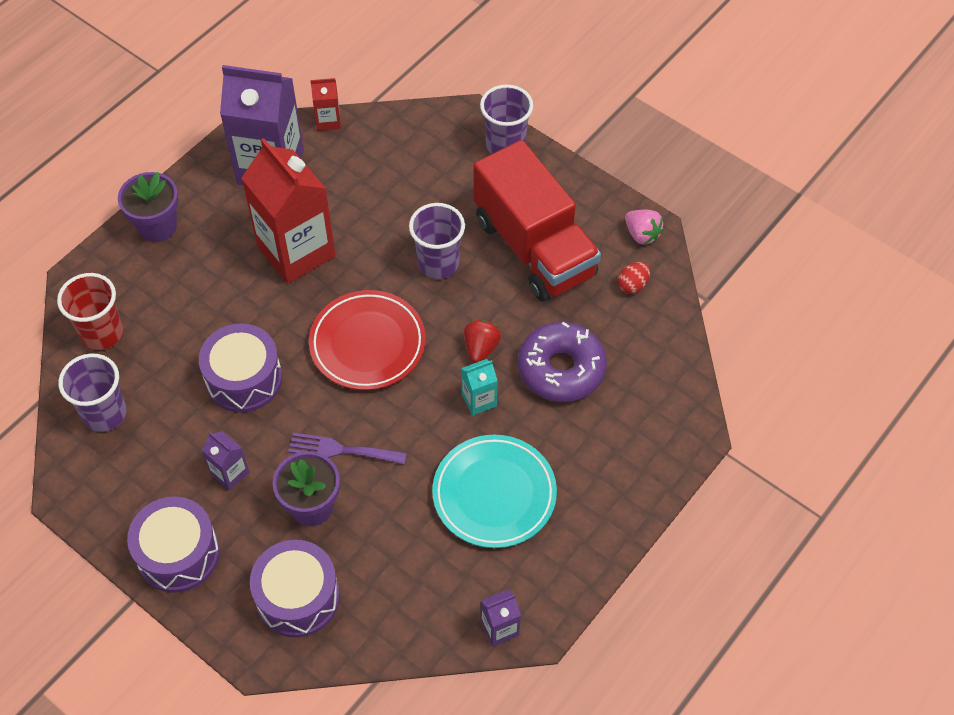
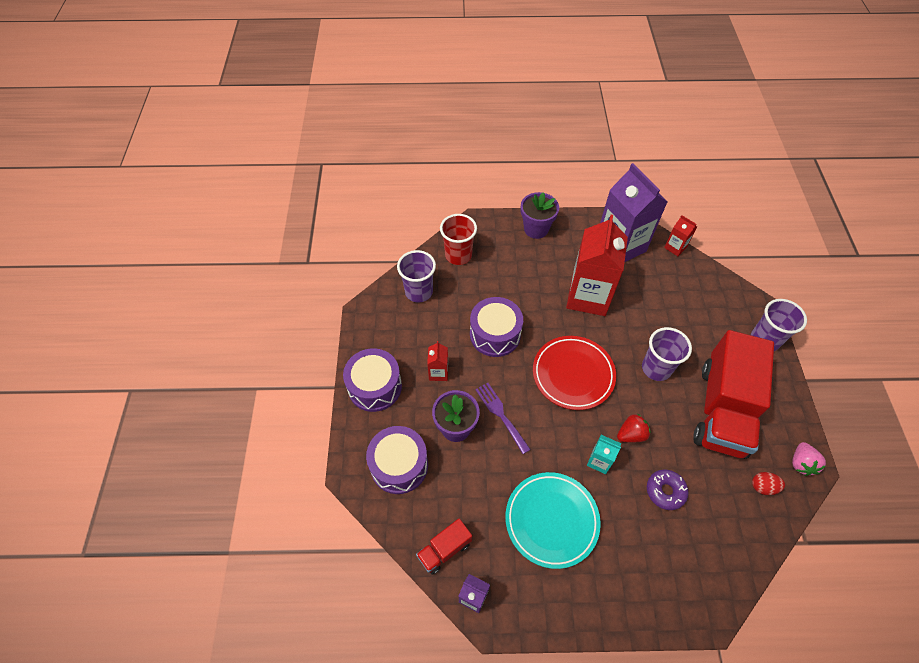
camera: 50 degrees right, 0 degrees up
purple carton [202,431,249,491] -> red carton [427,341,448,381]
purple donut [518,322,607,402] -> purple donut [647,469,689,510], size x0.59
none -> red truck [416,518,472,575]

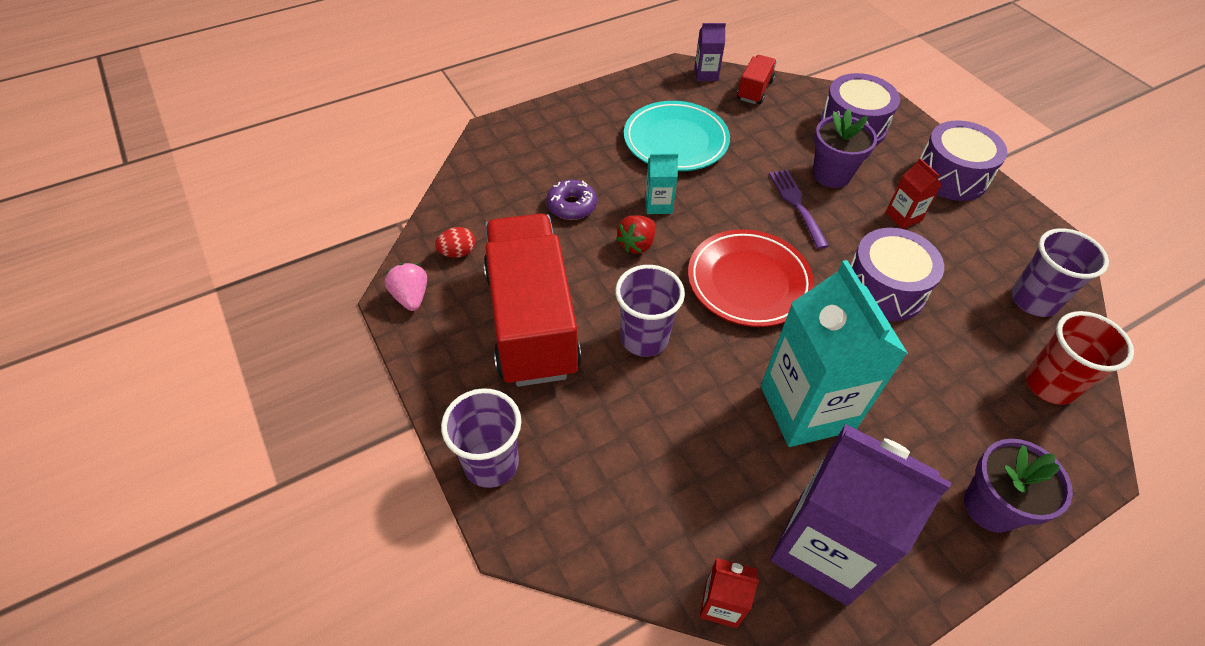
camera: 150 degrees right, 5 degrees down
purple fork [475,383,531,454] -> purple fork turned 135 degrees counterclockwise [769,170,829,249]
red carton [566,215,628,316] -> turquoise carton [761,260,908,447]

